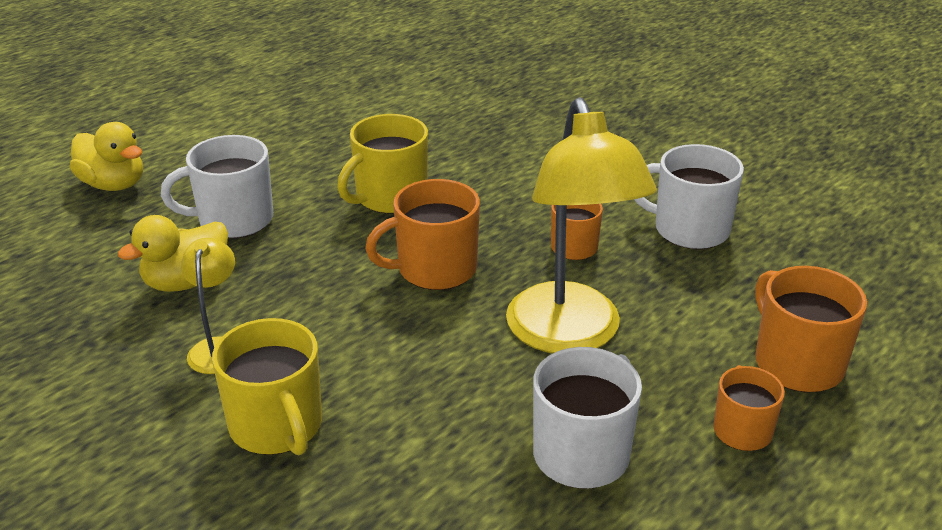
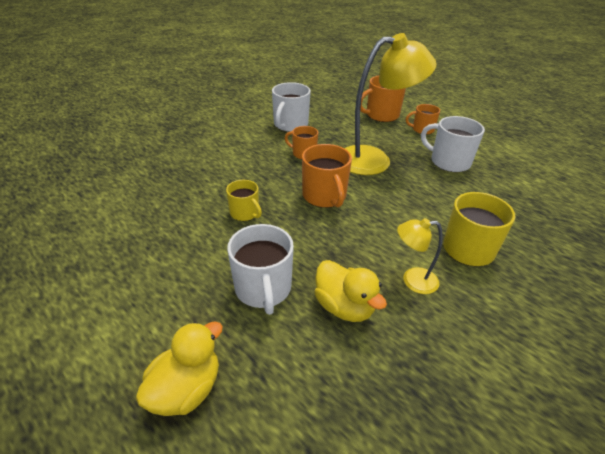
camera: 90 degrees left, 5 degrees up
yellow mug [337,114,428,214] -> yellow mug [226,180,262,221], size x0.62

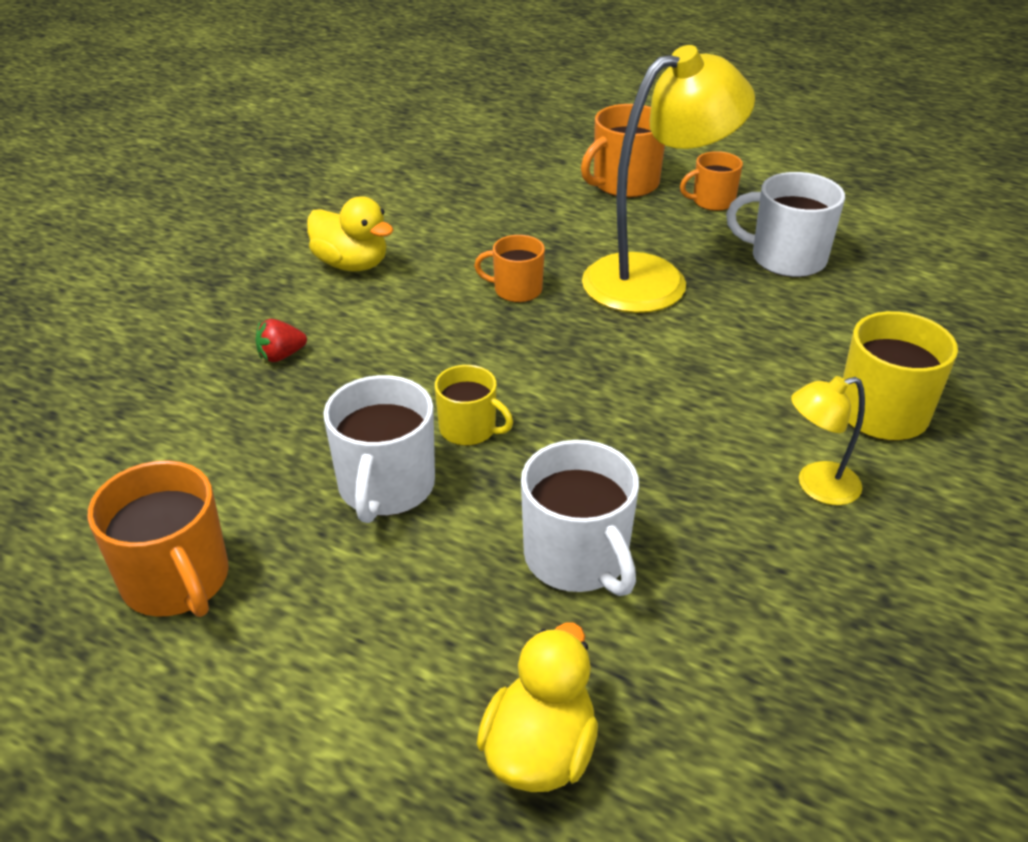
camera: 15 degrees left, 0 degrees up
white mug [272,82,311,132] -> white mug moved to [323,375,435,523]
orange mug [302,144,352,208] -> orange mug moved to [87,460,229,617]
yellow duck [314,260,387,322] -> yellow duck moved to [307,196,393,271]
none -> red strawberry [255,319,307,362]

